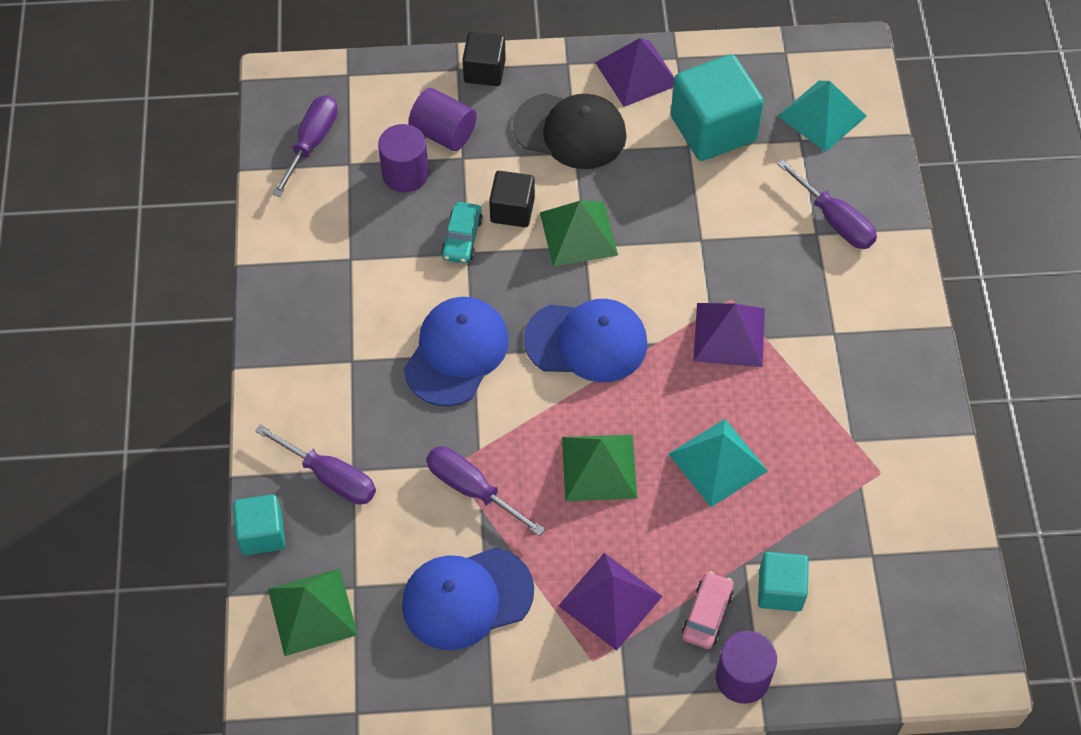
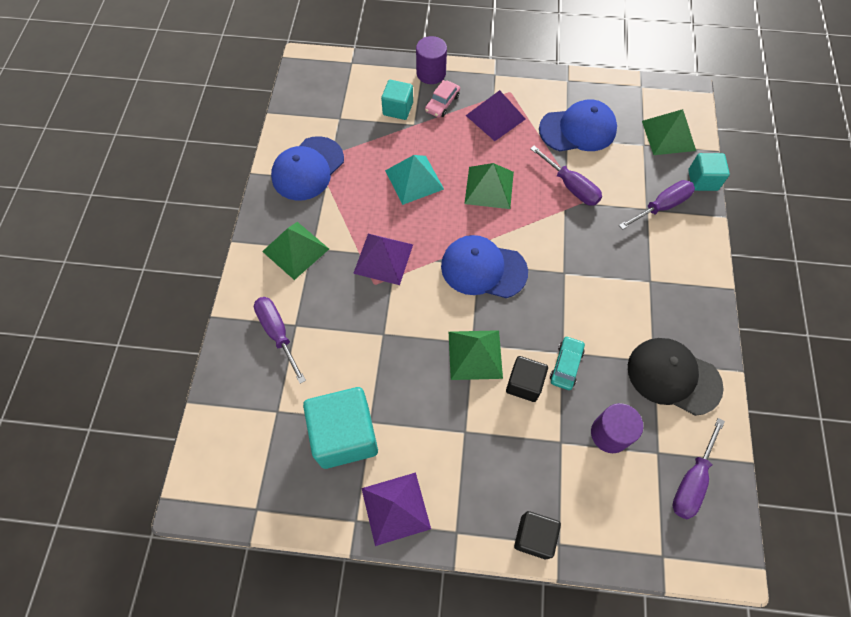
camera: 170 degrees left, 5 degrees up
purple screwdriver [255,424,376,505] -> purple screwdriver turned 105 degrees clockwise [619,180,695,230]
blue cap [404,297,509,406] -> blue cap moved to [271,136,344,201]
purple cylinder [409,88,477,151] -> none
black cap [513,93,627,169] -> black cap moved to [628,338,724,416]
turquoise pyramid [777,81,867,152] -> none
none -> green pyramid [262,222,329,280]

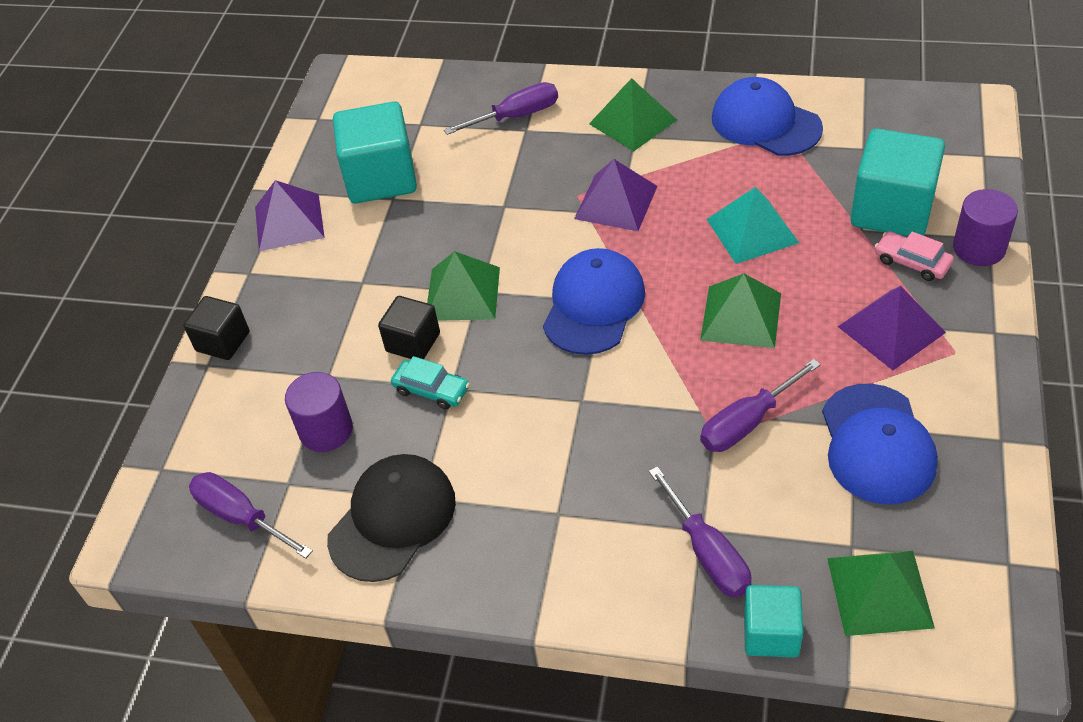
camera: 100 degrees right, 15 degrees down
turquoise cube [381,80,413,120] -> turquoise cube [850,128,945,236], size x1.77

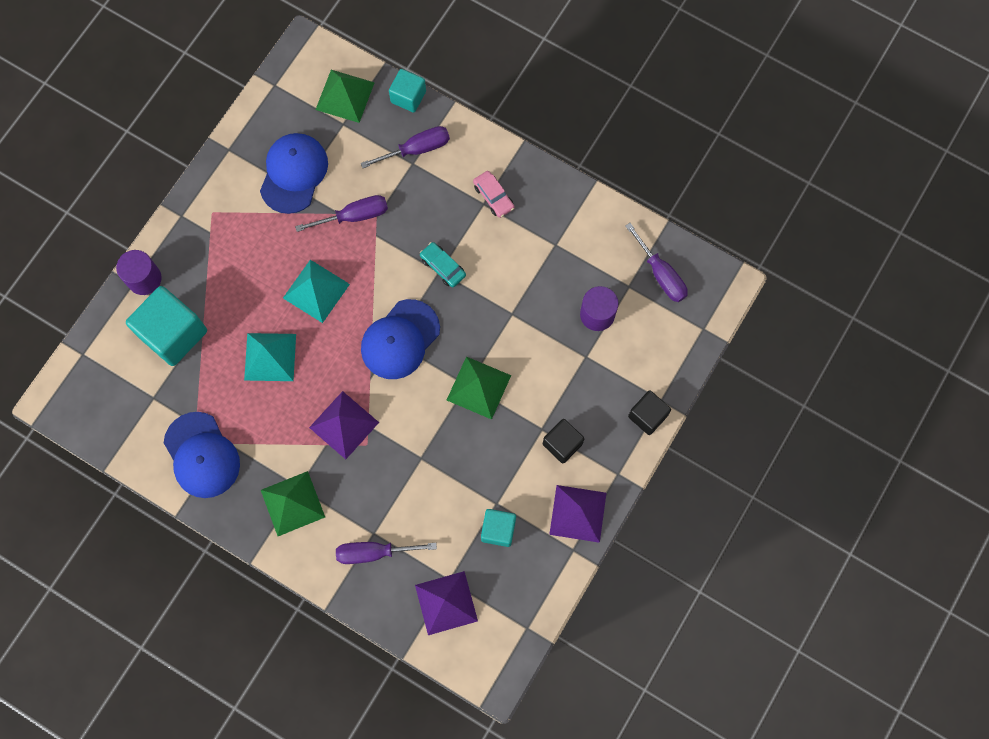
camera: 165 degrees left, 25 degrees up
black cap [327,454,456,582] -> none
turquoise cube [333,101,417,203] -> turquoise cube [481,509,516,547], size x0.57
black cube [378,296,440,359] -> black cube moved to [543,419,584,463]
turquoise car [391,356,470,409] -> turquoise car moved to [420,242,466,287]
purple screwdriver [649,466,751,597] -> purple screwdriver turned 75 degrees clockwise [361,126,450,168]
green pyramid [700,273,781,348] -> turquoise pyramid [283,260,350,323]
purple pyramid [838,286,946,370] -> purple pyramid moved to [415,571,478,635]
pink car [875,231,954,281] -> pink car moved to [473,171,515,218]

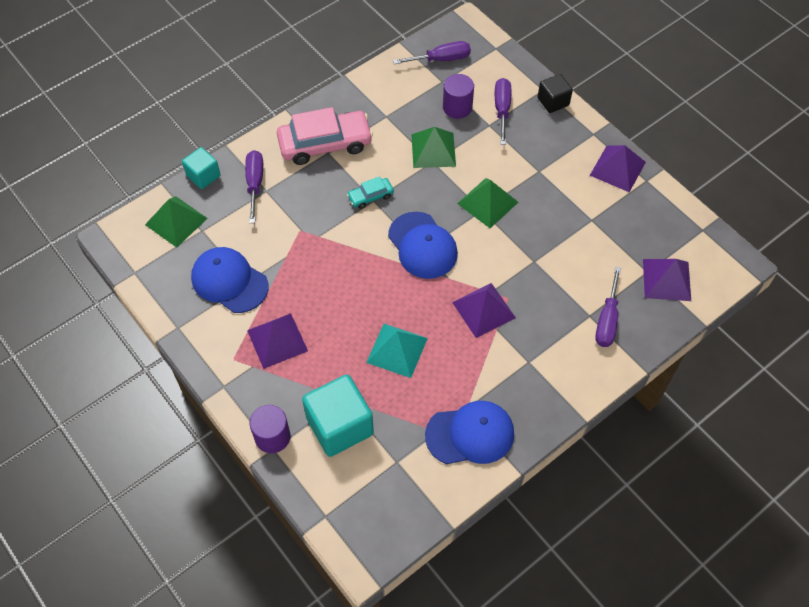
camera: 70 degrees left, 15 degrees down
green pyramid [261,471,325,536] -> green pyramid moved to [411,127,456,168]
turquoise pyramid [283,260,350,323] -> none
purple screwdriver [295,195,388,232] -> purple screwdriver moved to [495,78,511,145]
pink car [473,171,515,218] -> pink car [277,107,373,165], size x2.11
turquoise cube [481,509,516,547] -> none
black cube [543,419,584,463] -> none
none -> purple pyramid [247,313,308,369]

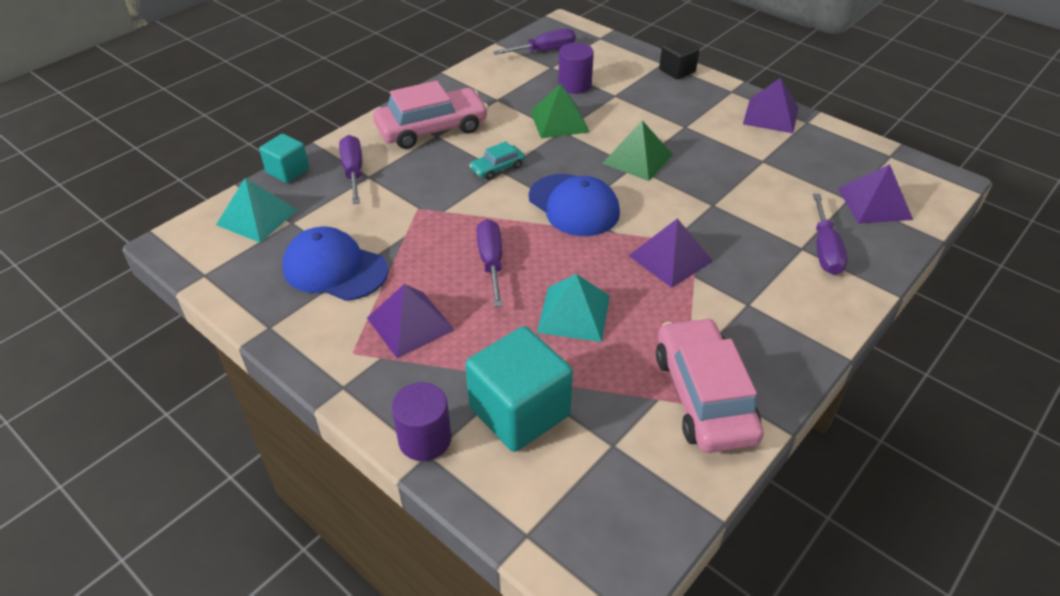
camera: 10 degrees left, 15 degrees down
green pyramid [145,196,208,248] -> turquoise pyramid [216,178,297,243]
blue cap [425,401,514,464] -> pink car [656,317,764,453]
purple screwdriver [495,78,511,145] -> purple screwdriver moved to [477,219,503,307]

